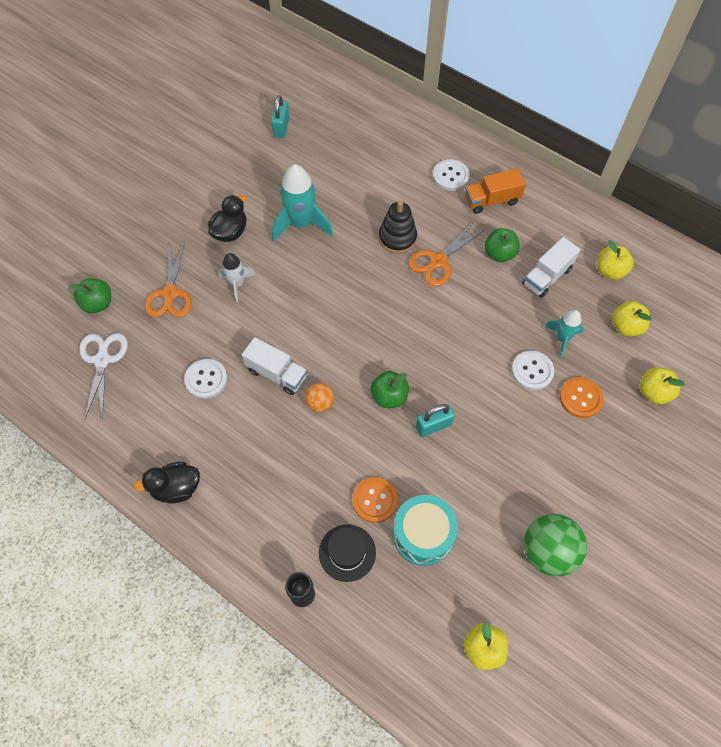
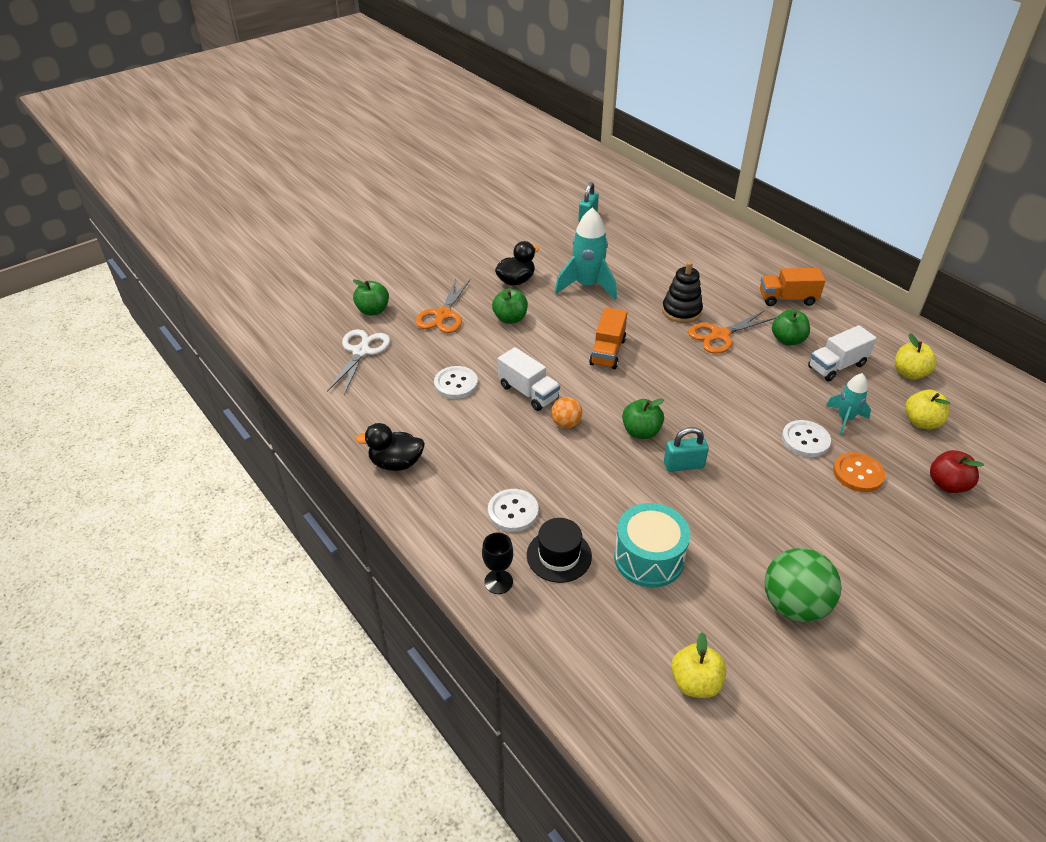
camera: 15 degrees right, 20 degrees down
white rocket [218,253,256,302] -> green apple [492,289,528,324]
orange button [352,477,398,523] -> none
white button [433,159,470,191] -> white button moved to [488,489,539,532]
yellow apple [640,367,685,405] -> red apple [930,450,984,493]
none -> orange truck [589,307,627,369]

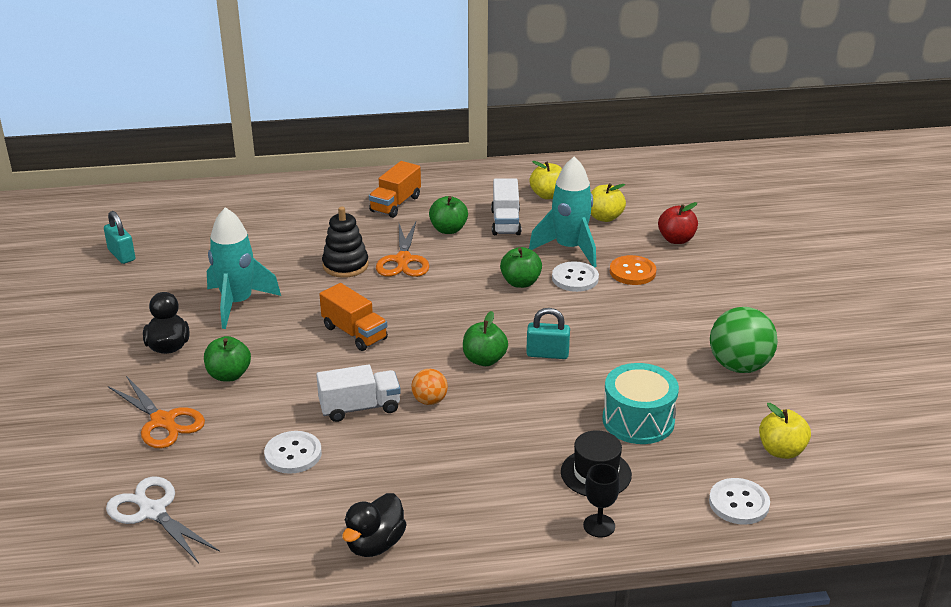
camera: 60 degrees left, 10 degrees down
green apple [353,279,389,316] -> green apple moved to [500,247,542,288]
white button [488,489,539,532] -> white button moved to [709,478,770,525]
turquoise padlock [664,427,709,472] -> turquoise padlock turned 75 degrees clockwise [526,308,570,359]
turquoise rocket [826,373,871,435] -> turquoise rocket [529,157,596,268], size x1.72

